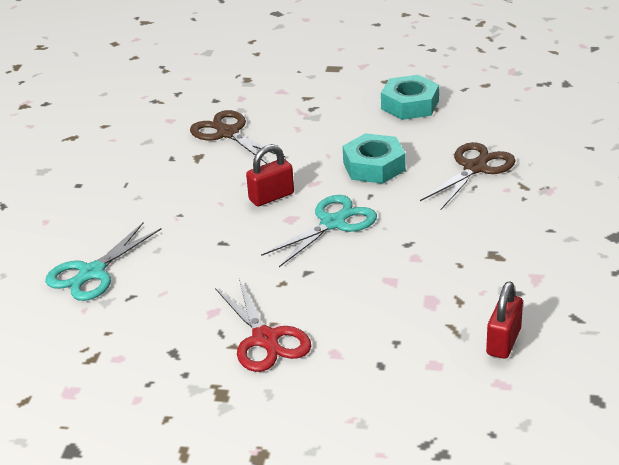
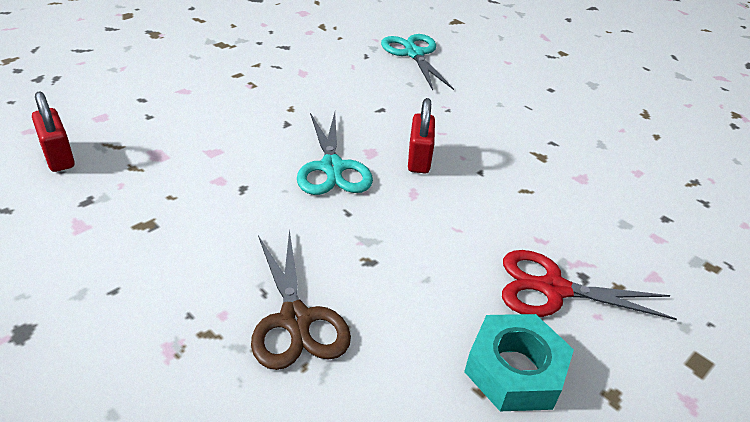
camera: 120 degrees right, 5 degrees up
brown scissors [190,110,285,164] -> none
red scissors [215,279,311,372] -> red scissors moved to [502,250,677,320]
turquoise nut [343,133,406,184] -> none

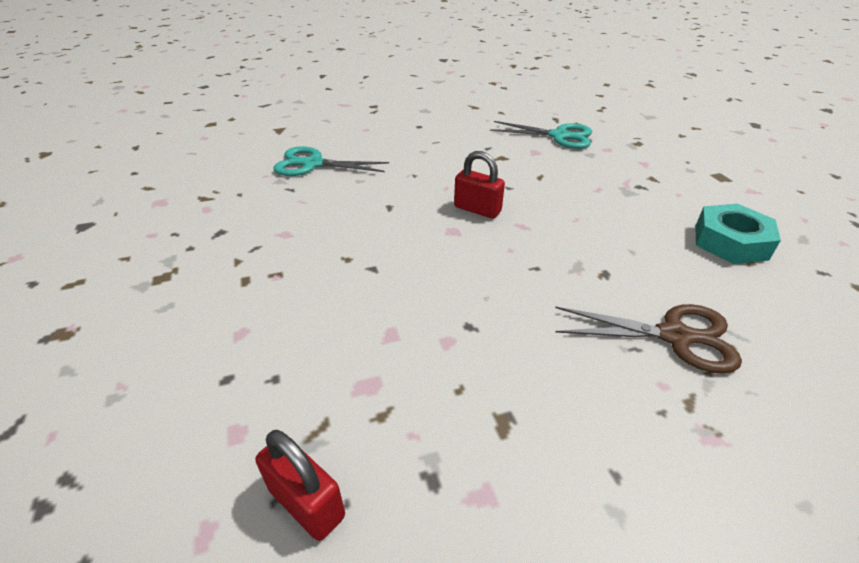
camera: 60 degrees left, 0 degrees up
red padlock [32,91,75,172] -> red padlock turned 45 degrees clockwise [255,430,345,541]
turquoise scissors [297,113,373,195] -> turquoise scissors moved to [490,121,592,149]
red scissors [502,250,677,320] -> none

